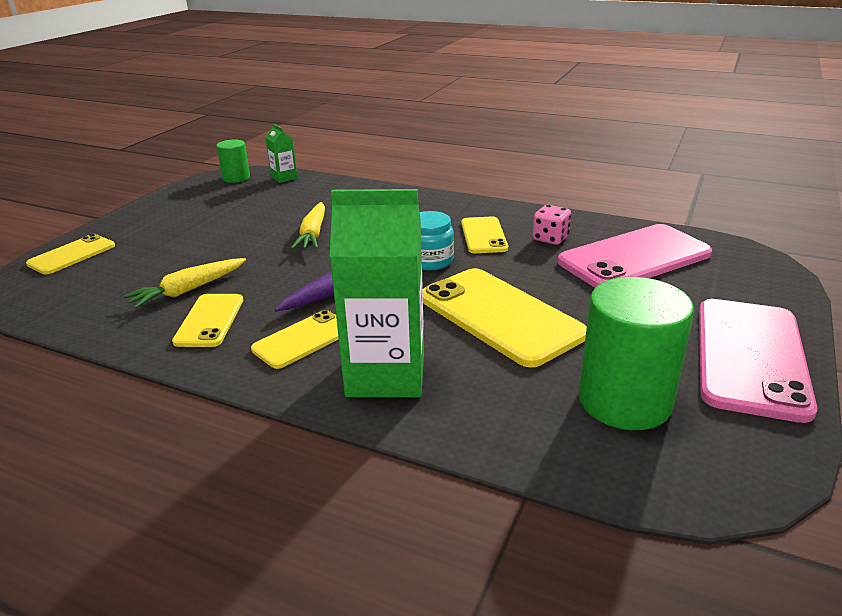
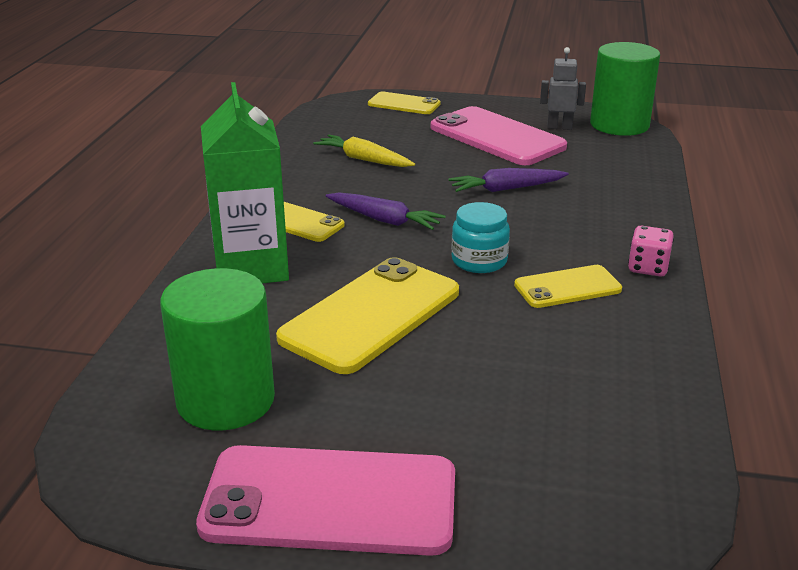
camera: 75 degrees right, 0 degrees up
yellow phone [172,294,243,347] -> none
green cylinder [216,139,250,183] -> green cylinder [590,42,660,136], size x1.83
green carton [265,124,297,183] -> none
yellow carrot [291,202,325,249] -> purple carrot [448,168,569,192]
pink dice [532,205,571,245] -> pink dice moved to [628,226,674,276]
pink phone [558,224,712,288] -> pink phone moved to [431,106,567,165]
none -> grey robot [540,47,586,130]

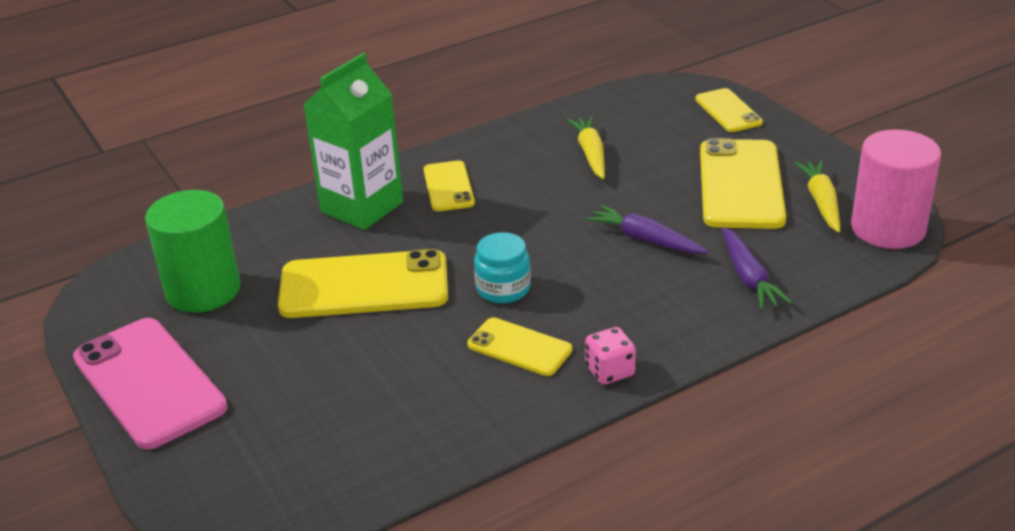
camera: 50 degrees right, 5 degrees up
purple carrot [326,192,446,230] -> purple carrot moved to [722,227,792,309]
pink phone [431,106,567,165] -> yellow phone [700,138,786,229]
grey robot [540,47,586,130] -> yellow carrot [794,160,840,233]
green cylinder [590,42,660,136] -> pink cylinder [851,129,941,249]

